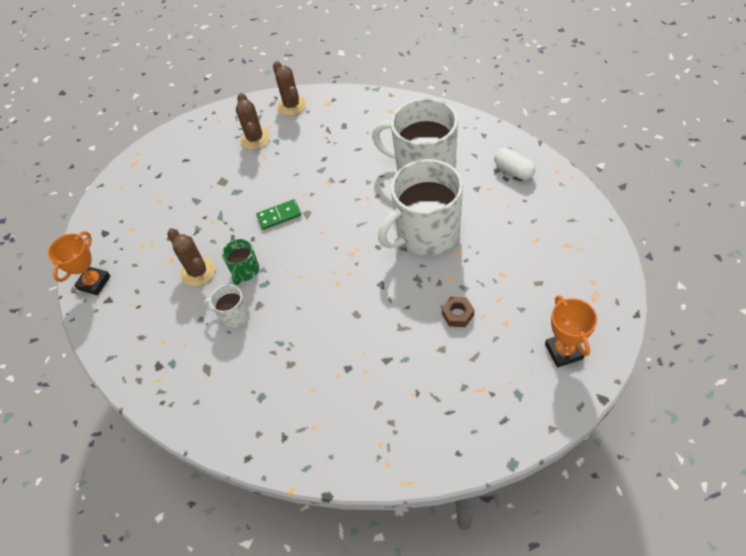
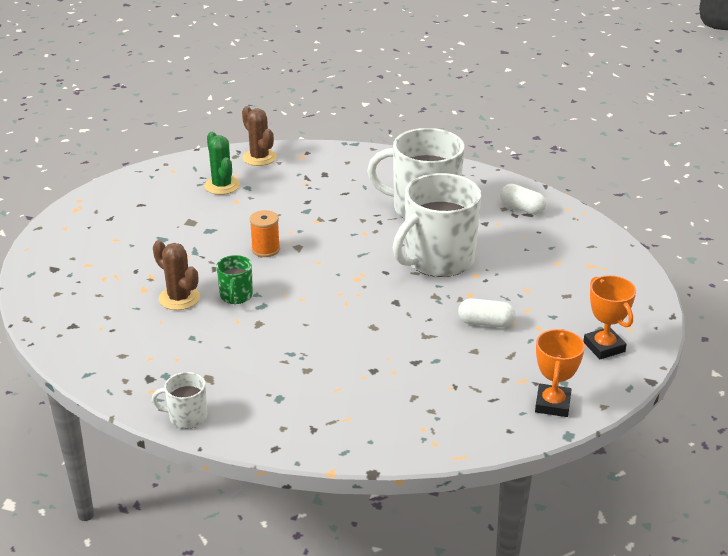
camera: 15 degrees left, 20 degrees down
orange trophy [48,231,110,295] -> orange trophy moved to [535,329,585,417]
white mug [203,284,249,328] -> white mug moved to [152,372,207,429]
brown cactus [236,93,270,150] -> green cactus [204,132,240,195]
green domino [256,199,301,230] -> orange spool [250,210,280,257]
brown nut [442,297,474,327] -> white capsule [458,298,516,328]

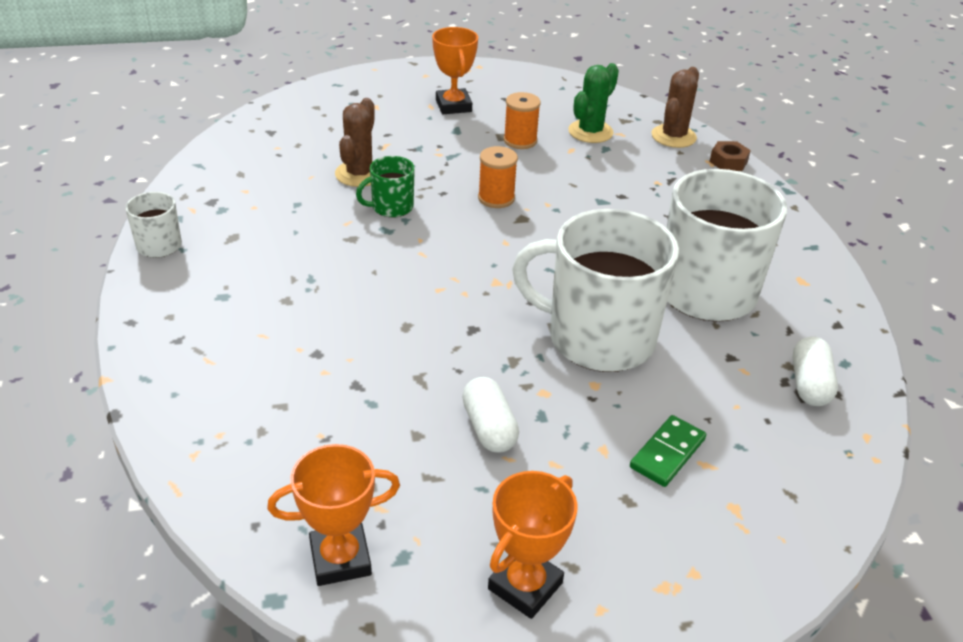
camera: 60 degrees right, 5 degrees up
none -> orange trophy [432,27,478,114]
none -> orange spool [504,92,541,149]
none -> green domino [630,415,706,487]
none -> brown nut [709,141,751,171]

